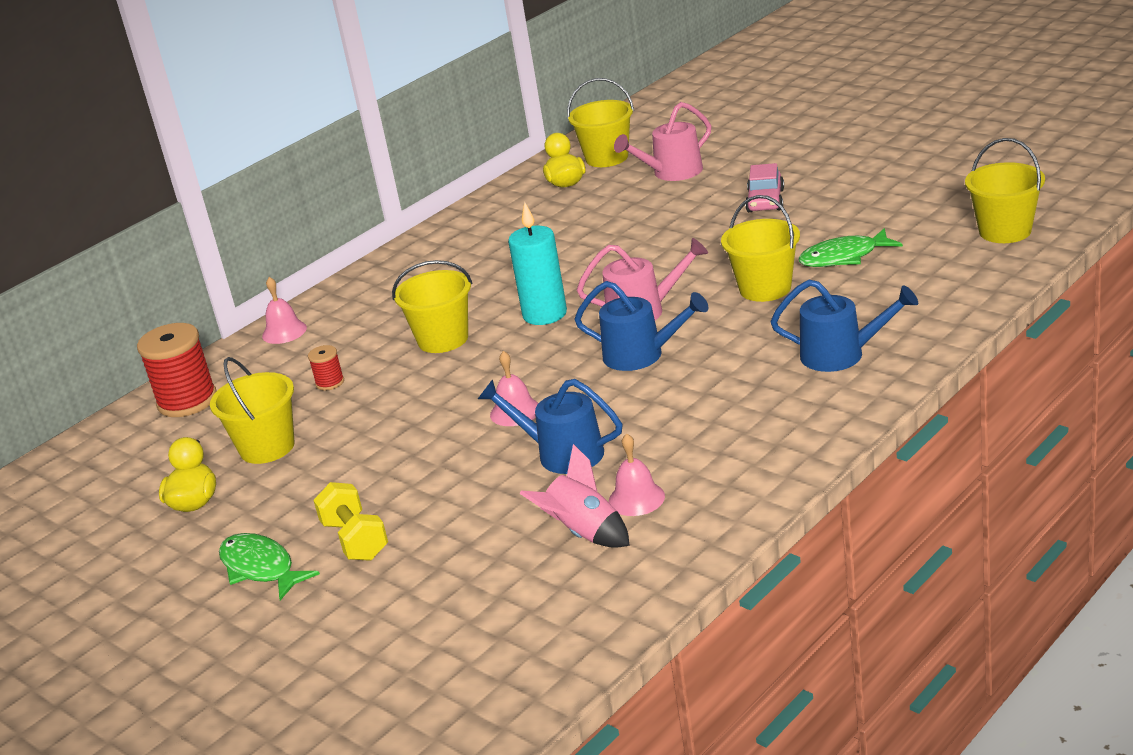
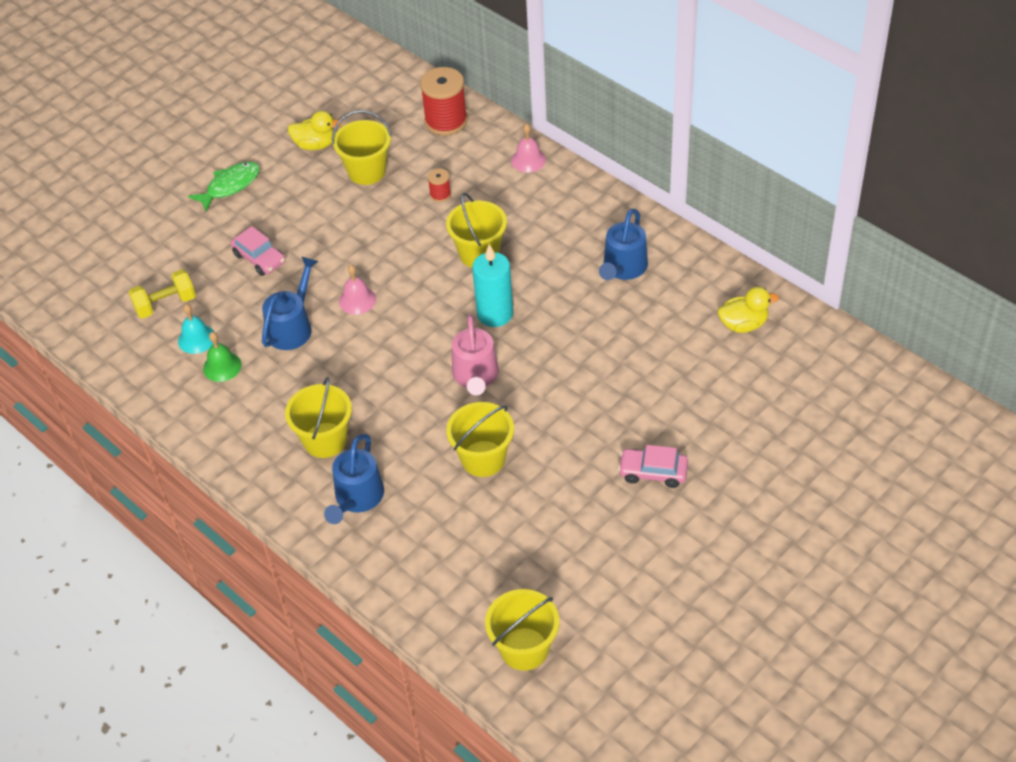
camera: 90 degrees right, 20 degrees up
yellow dumbbell [313,482,388,561] -> yellow dumbbell moved to [128,269,196,319]
pink rocket [520,444,630,548] -> turquoise bell [178,304,214,354]
yellow bucket [567,78,634,167] -> yellow bucket moved to [285,377,352,458]
blue watering can [574,281,709,371] -> blue watering can moved to [599,209,648,280]
pink bell [609,433,665,516] -> green bell [203,332,242,382]
pink watering can [614,102,711,181] -> none
green fish [798,228,903,267] -> none
none -> pink car [231,226,285,276]

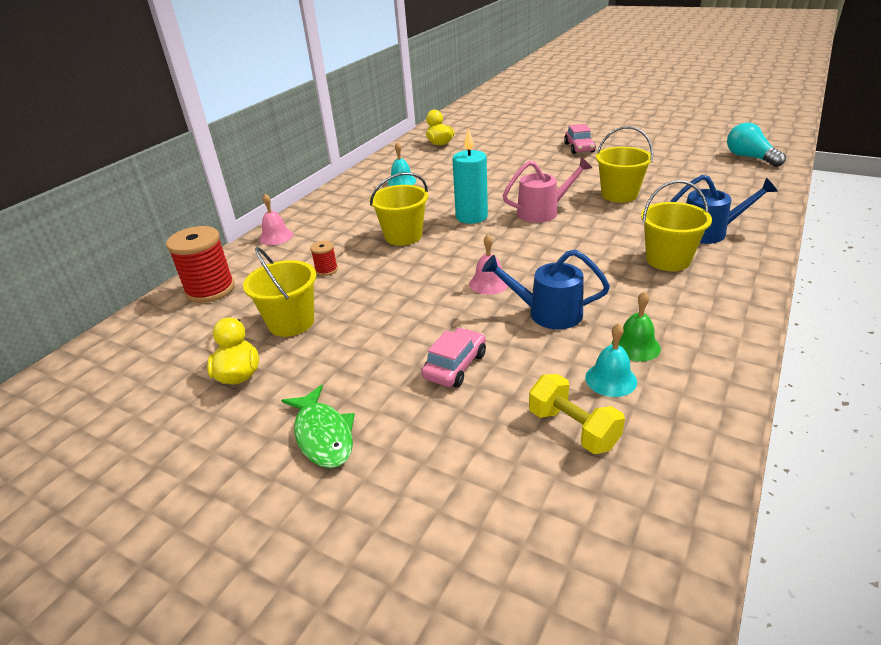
camera: 105 degrees left, 15 degrees down
green fish [188,162,260,212] -> green fish turned 150 degrees counterclockwise [281,385,355,468]
yellow bucket [485,589,559,671] -> turquoise light bulb [727,122,786,167]
blue watering can [599,209,648,280] -> turquoise bell [387,142,416,186]

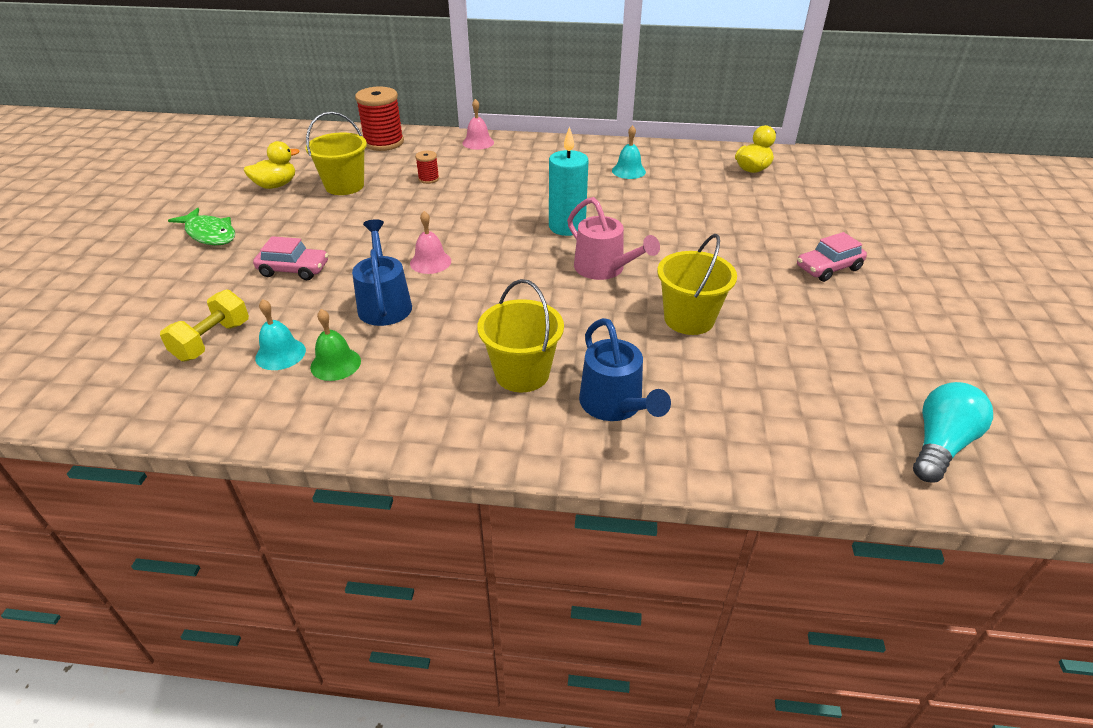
camera: 65 degrees right, 5 degrees up
green fish [281,385,355,468] -> green fish turned 90 degrees counterclockwise [168,208,235,245]
yellow bucket [370,172,428,246] -> none

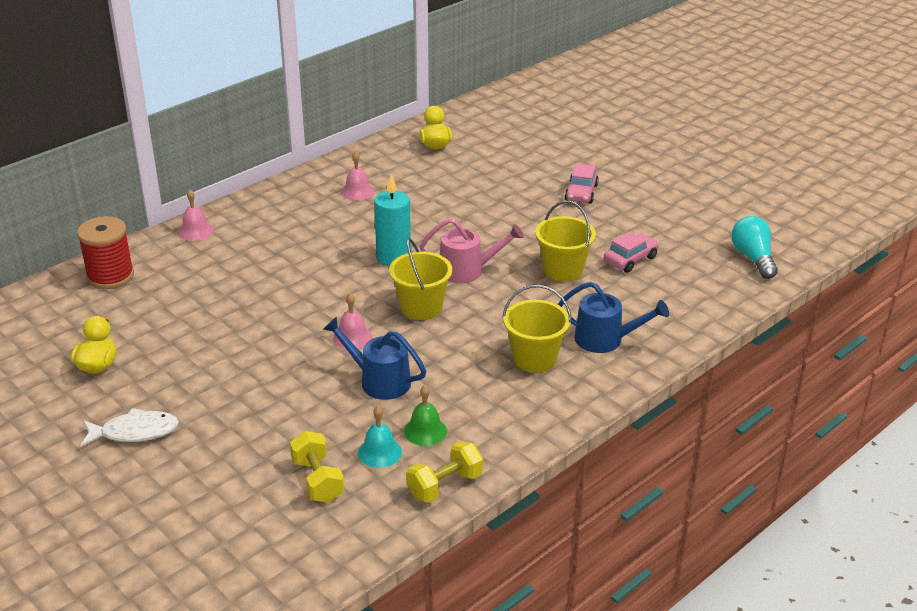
camera: 50 degrees left, 5 degrees down
green fish [168,208,235,245] -> white fish [80,408,179,447]
pink car [253,236,329,280] -> pink car moved to [604,231,659,272]
yellow bucket [306,111,367,195] -> yellow bucket moved to [389,238,452,320]
red spool [415,151,439,184] -> none
turquoise bell [612,125,646,179] -> pink bell [341,151,374,201]
none -> yellow dumbbell [406,441,483,503]

